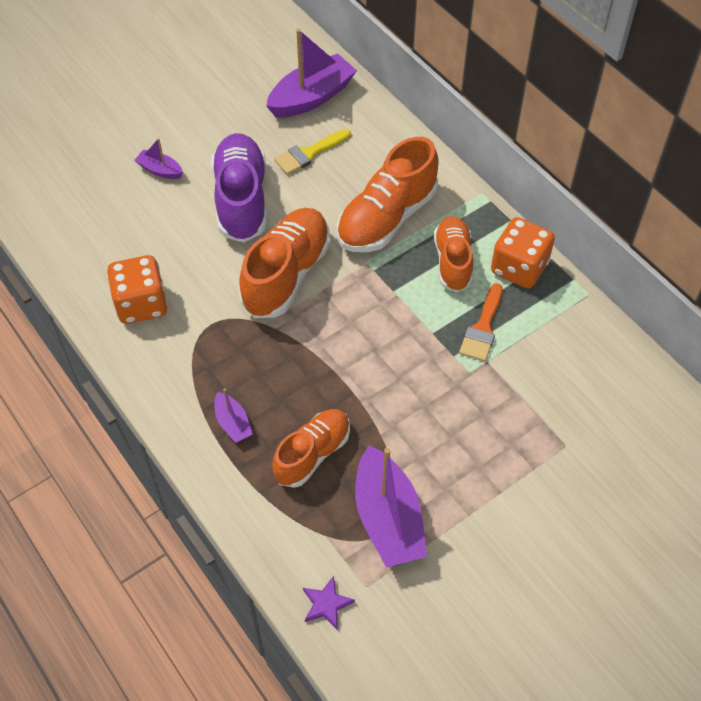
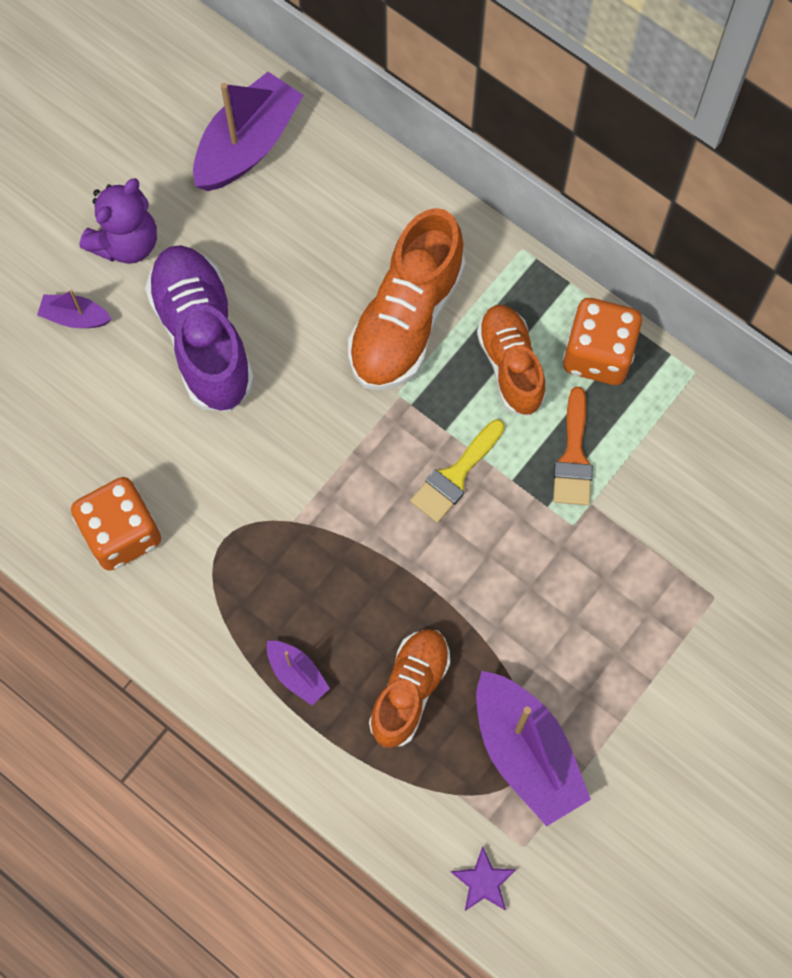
camera: 15 degrees left, 15 degrees up
orange shoe [239,208,330,318] -> none
yellow brush [274,129,351,175] -> yellow brush moved to [410,419,505,523]
none -> purple teddy bear [79,178,157,264]

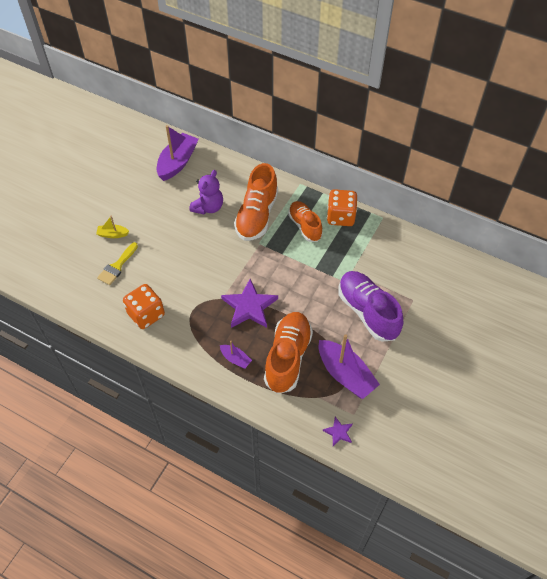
camera: 10 degrees left, 15 degrees down
purple boat [37,289,111,328] -> yellow boat [96,216,129,238]
purple teddy bear [79,178,157,264] -> purple teddy bear moved to [189,170,223,215]
purple shoe [145,245,254,412] -> purple shoe moved to [338,271,403,342]
orange shoe [369,629,450,748] -> orange shoe [264,312,313,394], size x1.53
yellow brush [410,419,505,523] -> yellow brush moved to [97,242,138,285]
orange brush [553,387,593,505] -> none
none -> purple star [221,279,278,328]

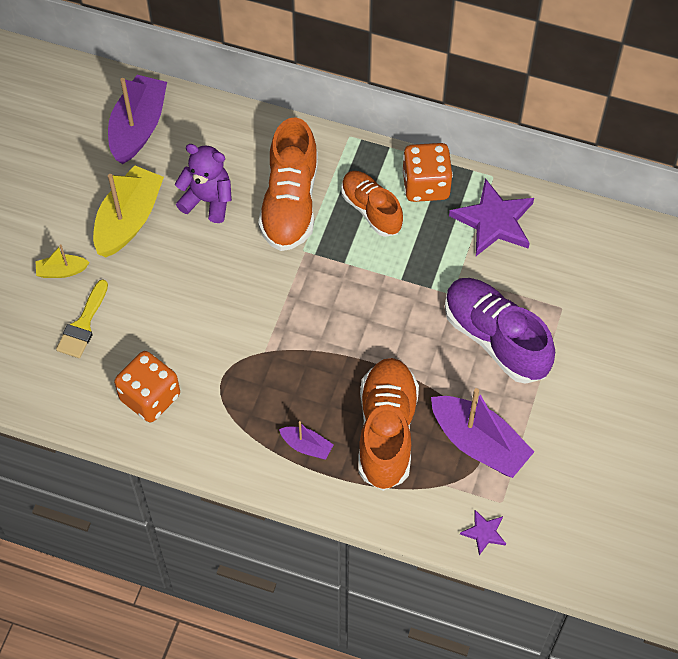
camera: 10 degrees left, 5 degrees up
purple teddy bear [189,170,223,215] -> purple teddy bear turned 90 degrees counterclockwise [175,144,232,223]
purple star [221,279,278,328] -> purple star moved to [449,178,534,256]
none -> yellow boat [93,165,164,257]

